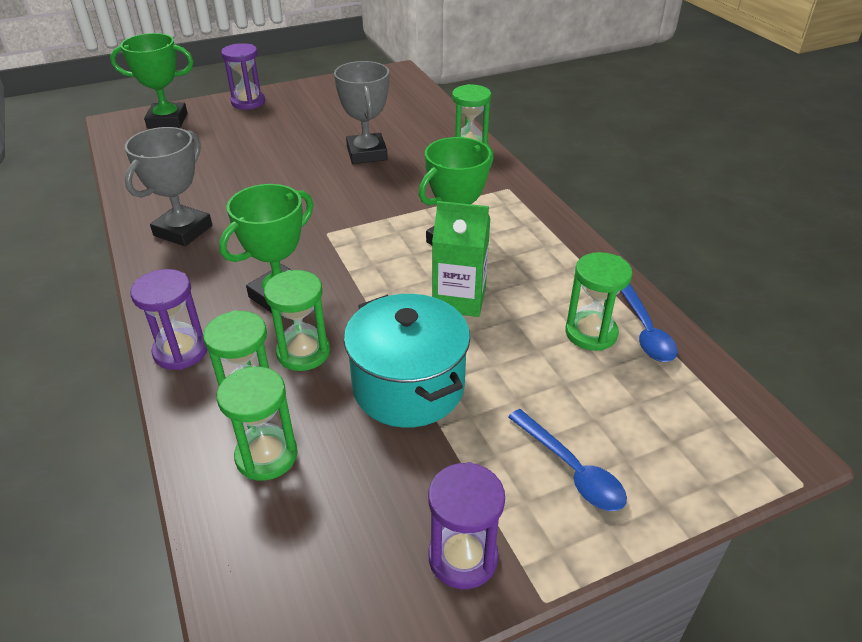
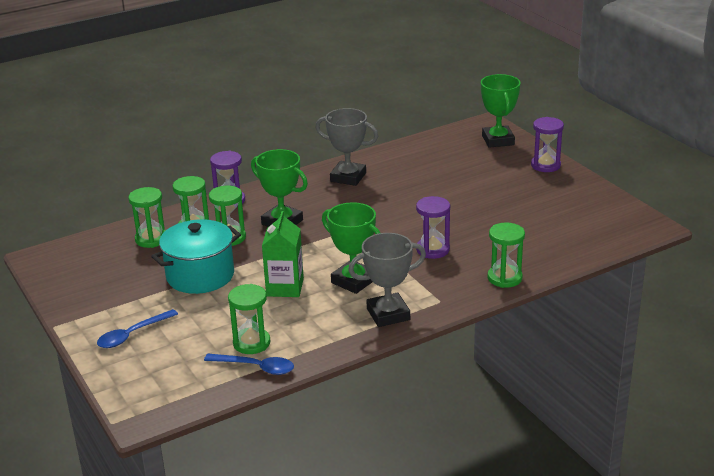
camera: 85 degrees right, 10 degrees down
grey trophy [334,61,389,164] -> grey trophy moved to [348,233,426,327]
purple hourglass [428,462,505,589] -> purple hourglass moved to [416,196,450,259]
blue spoon [621,284,678,362] -> blue spoon turned 150 degrees counterclockwise [204,354,294,375]

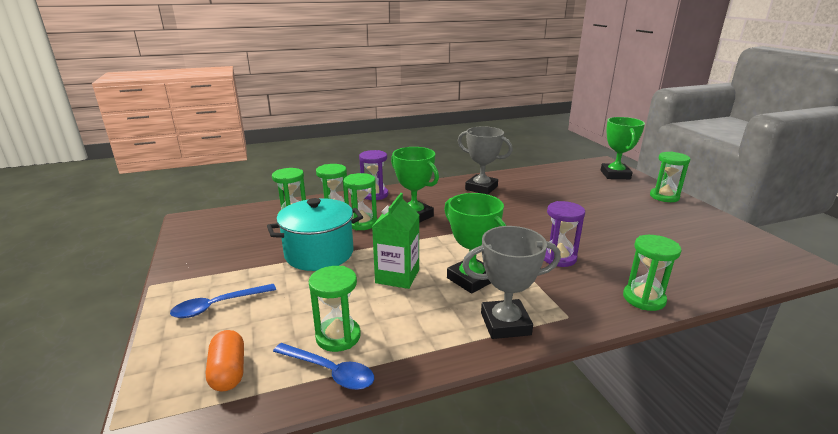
camera: 10 degrees right, 5 degrees down
purple hourglass [531,117,564,172] -> green hourglass [650,152,690,202]
none -> orange capsule [206,330,244,391]

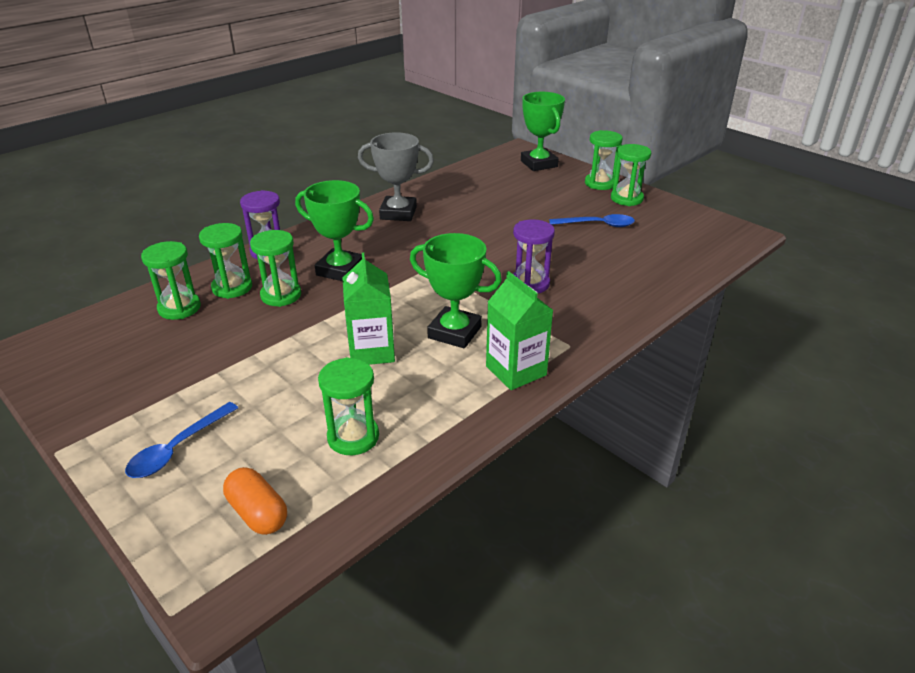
camera: 25 degrees left, 10 degrees up
turquoise pot [267,198,363,271] -> none
blue spoon [273,343,374,390] -> blue spoon moved to [549,214,635,227]
grey trophy [462,226,561,339] -> green carton [486,271,554,390]
green hourglass [623,235,682,311] -> green hourglass moved to [611,144,651,206]

